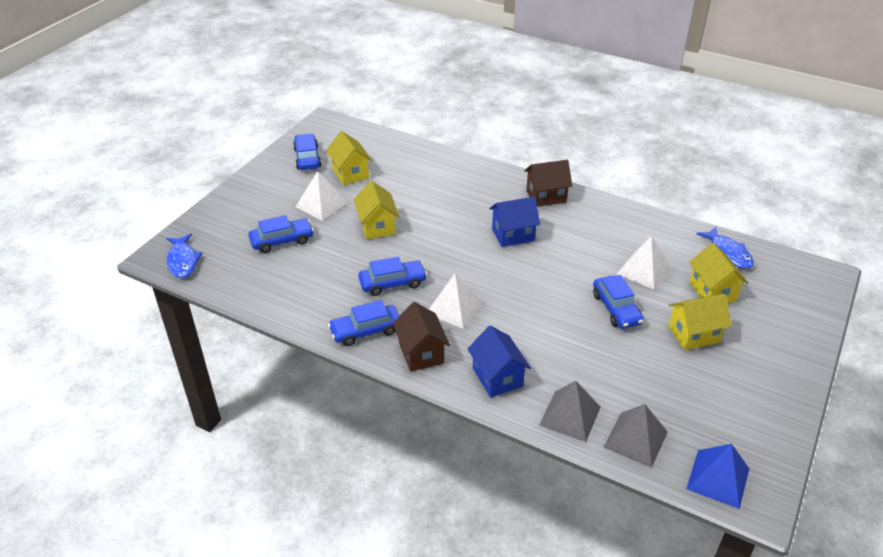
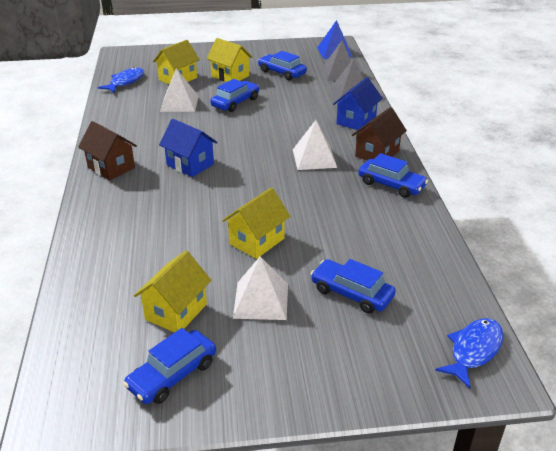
camera: 125 degrees left, 5 degrees down
blue car [358,257,427,296] -> blue car moved to [258,51,307,80]

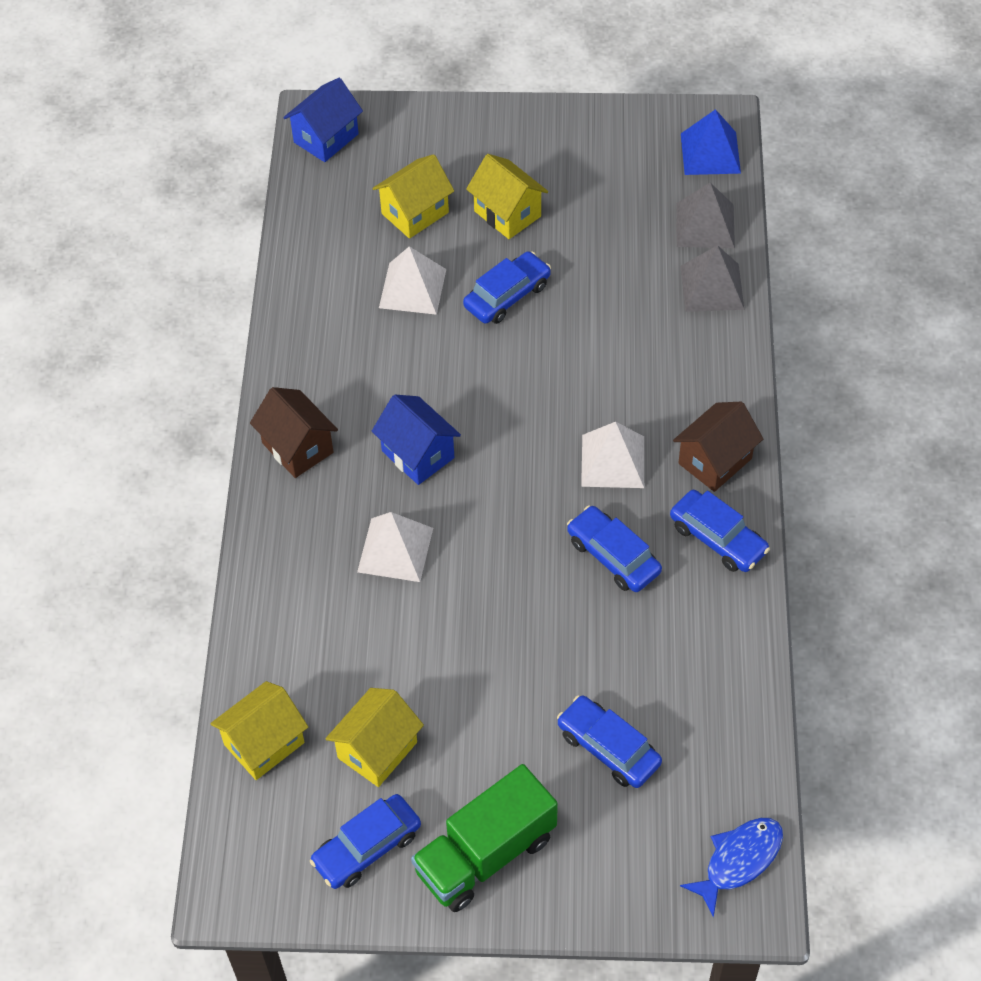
camera: 10 degrees right, 20 degrees up
blue fish [98,67,144,93] -> none
yellow house [222,187,290,259] -> yellow house moved to [210,681,308,780]
white pyramid [233,256,288,320] -> white pyramid moved to [357,512,433,582]
blue car [258,51,307,80] -> blue car moved to [567,506,662,592]
blue house [333,77,382,131] -> blue house moved to [283,78,363,162]
none -> green truck [411,764,558,912]

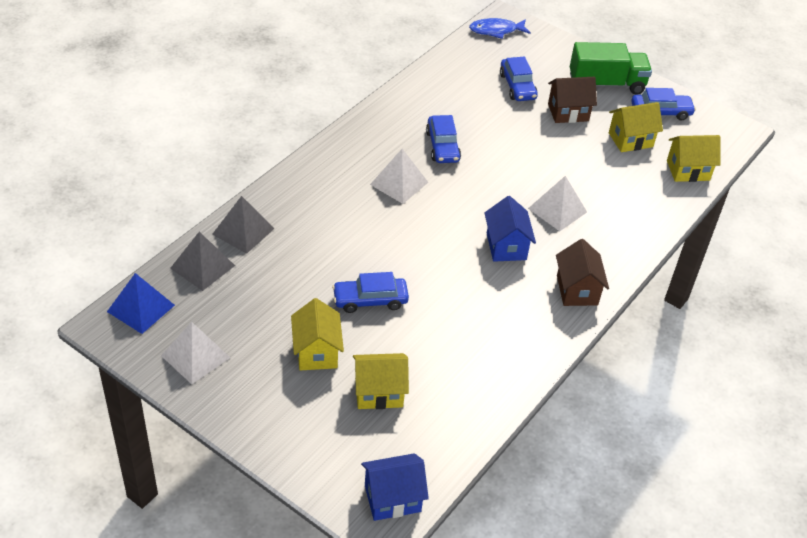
camera: 150 degrees left, 10 degrees down
white pyramid [379,246,446,315] -> white pyramid moved to [161,322,230,384]
blue car [670,490,770,572] -> none
brown house [673,402,763,492] -> brown house moved to [548,77,597,123]

